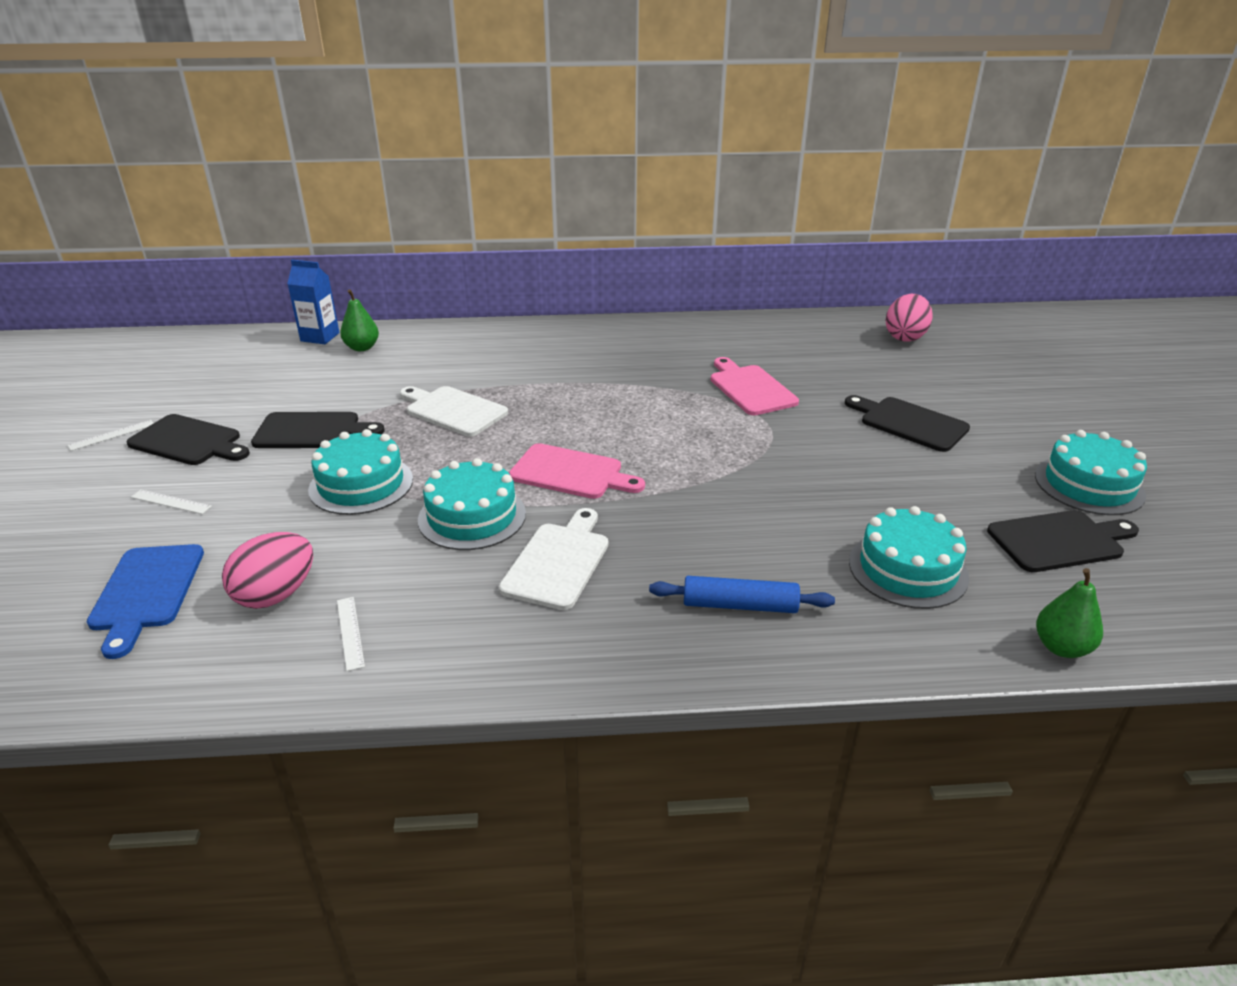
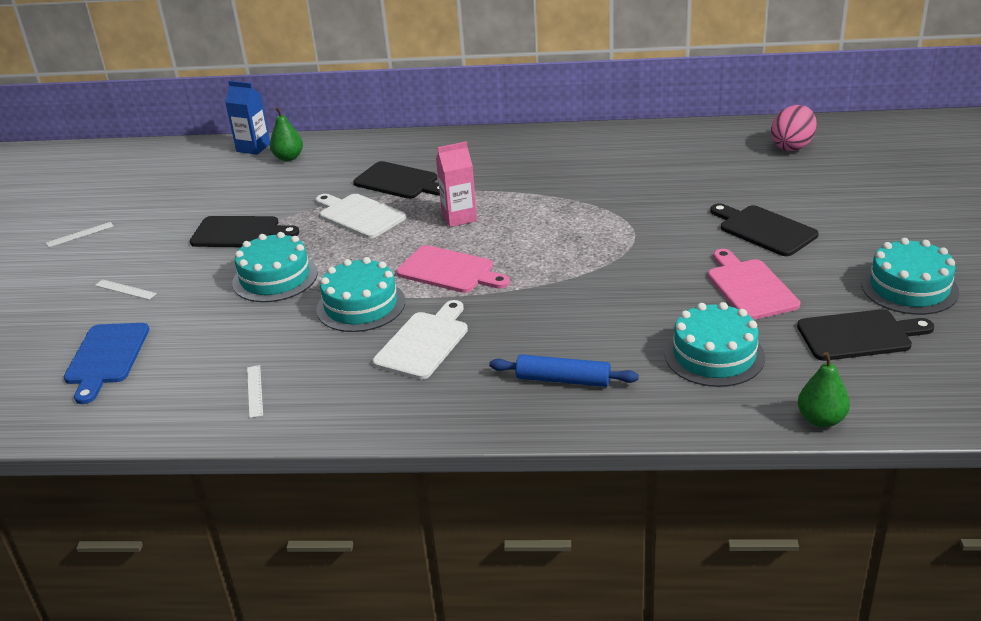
camera: 10 degrees right, 0 degrees up
black cutting board [126,414,250,465] -> black cutting board moved to [353,161,440,199]
pink egg [222,532,313,609] -> none
pink cutting board [711,357,799,415] -> pink cutting board moved to [708,249,800,320]
none -> pink carton [436,141,477,227]

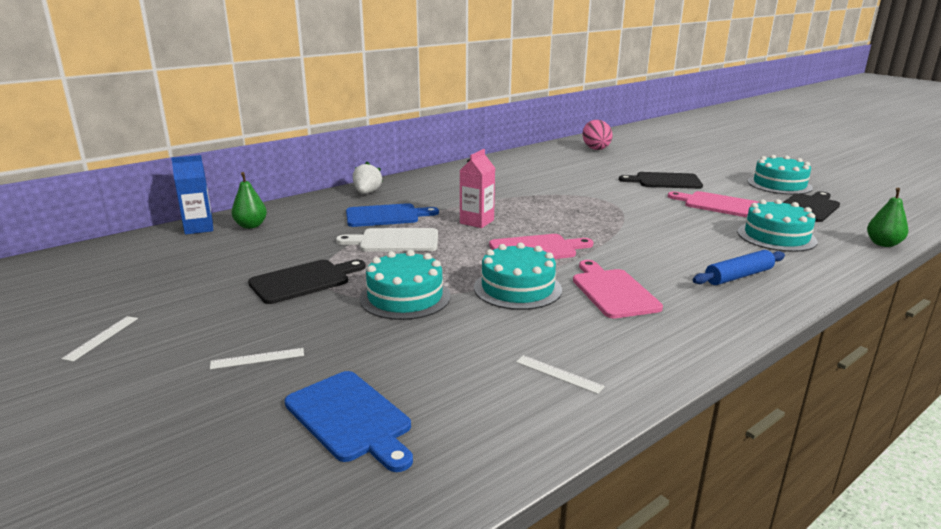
camera: 45 degrees left, 10 degrees down
black cutting board [353,161,440,199] -> blue cutting board [346,203,439,227]
white cutting board [373,300,468,380] -> pink cutting board [573,260,663,318]
none -> white strawberry [353,162,383,194]

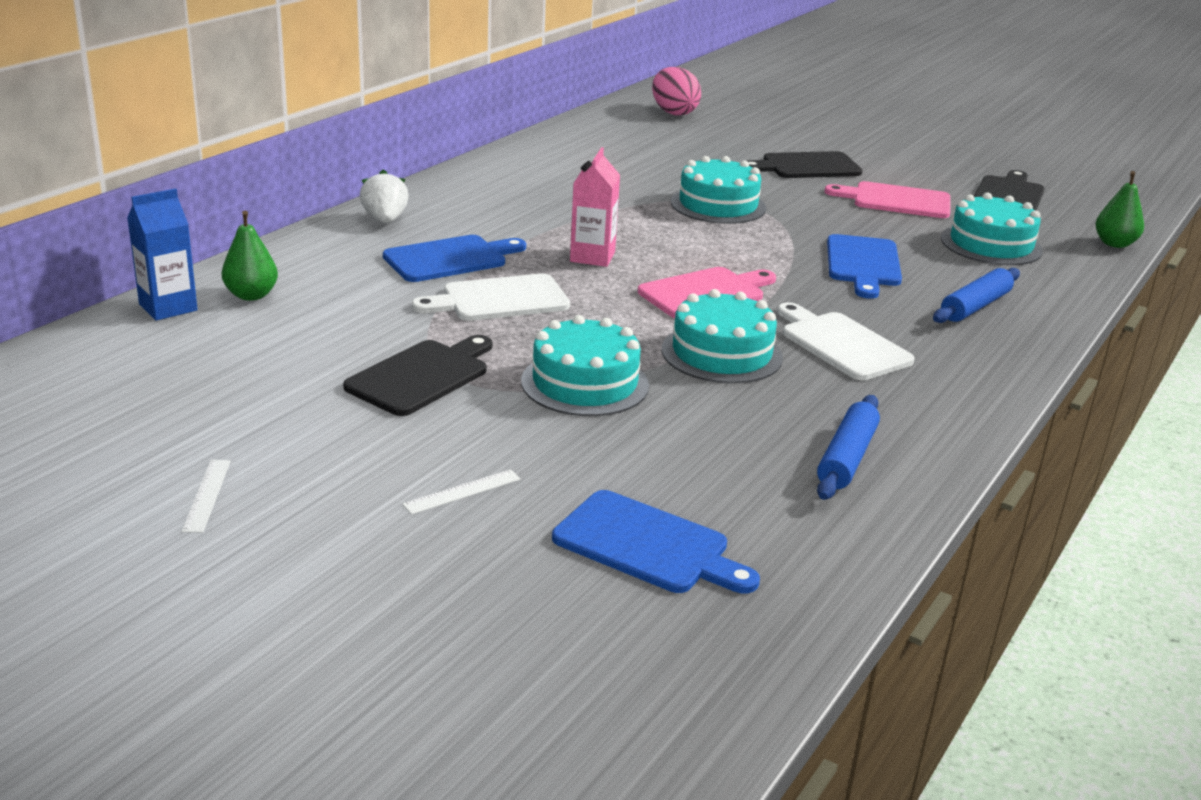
camera: 20 degrees left, 5 degrees up
white ruler [516,355,605,394] -> blue rolling pin [817,395,880,500]
pink cutting board [573,260,663,318] -> white cutting board [777,302,915,380]
turquoise cake [748,155,813,195] -> turquoise cake moved to [671,156,766,224]
none -> blue cutting board [827,234,902,299]

